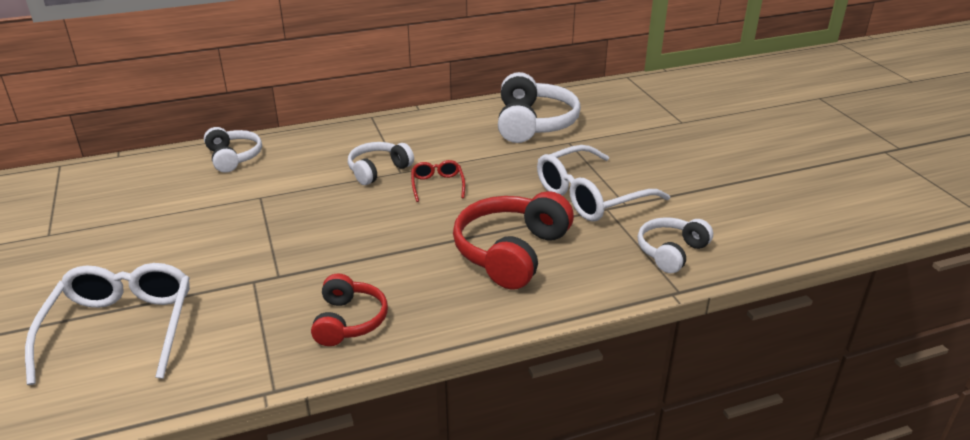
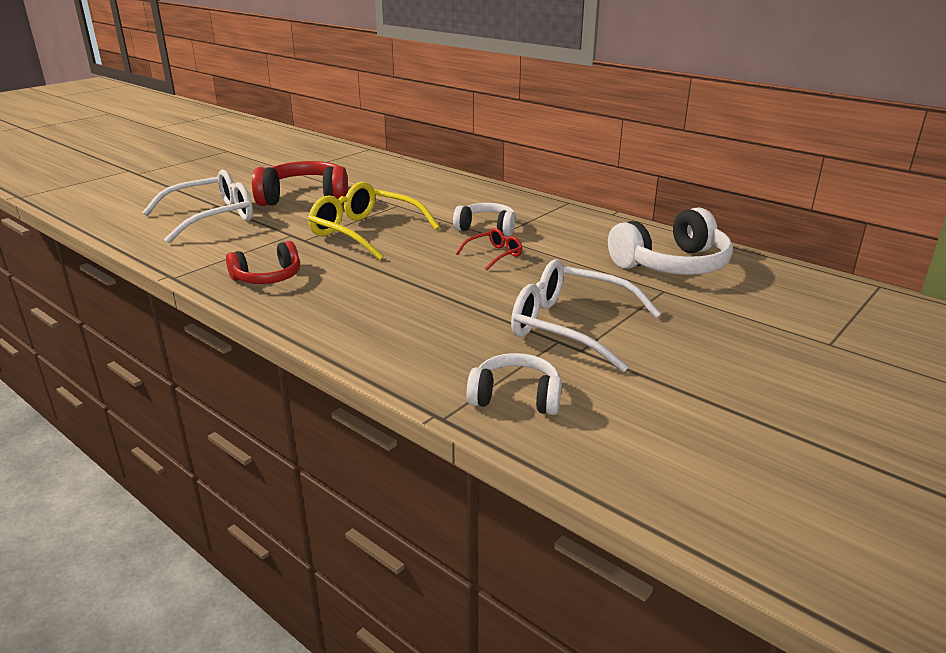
camera: 60 degrees right, 5 degrees down
white headphones [204,127,262,173] -> none
red headphones [453,191,574,289] -> red headphones moved to [252,161,348,206]
none -> yellow glasses [308,182,440,260]

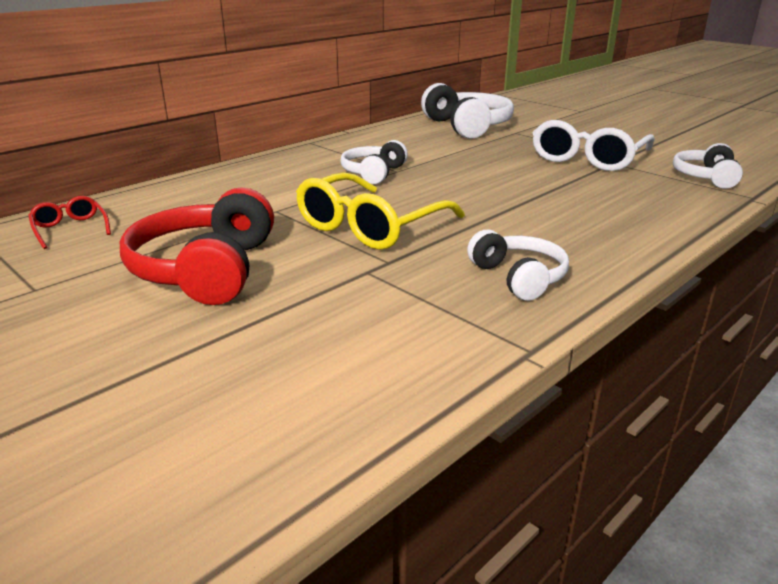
camera: 85 degrees left, 0 degrees up
white glasses [142,170,253,243] -> none
red headphones [226,241,300,284] -> white headphones [467,230,569,301]
red glasses [456,228,523,270] -> red glasses moved to [28,196,111,249]

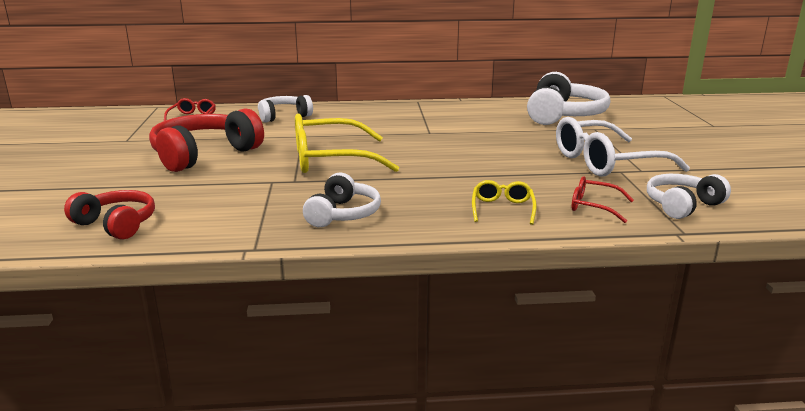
camera: 40 degrees right, 5 degrees down
white headphones [340,140,408,184] -> white headphones moved to [258,95,313,123]
none -> red headphones [64,190,155,239]
none -> yellow glasses [472,180,537,225]
none -> red glasses [572,176,634,223]

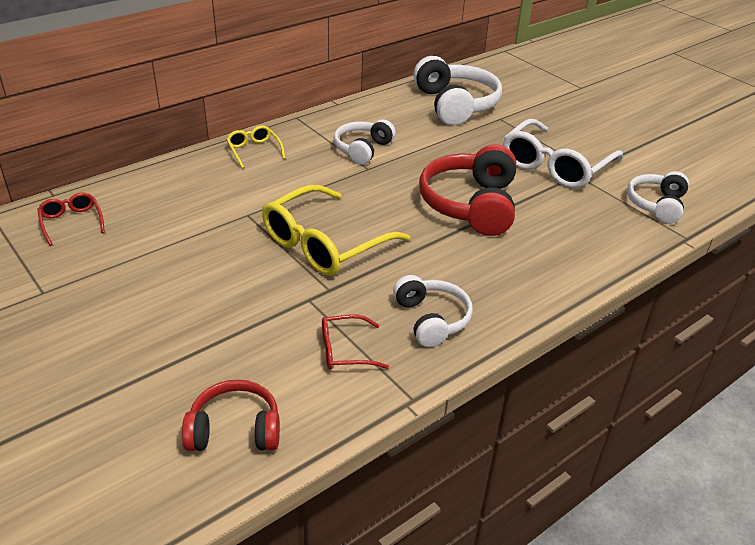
camera: 35 degrees left, 15 degrees up
red headphones [149,108,264,172] -> red headphones moved to [419,144,516,236]
white headphones [258,95,313,123] -> white headphones moved to [334,119,396,165]
yellow glasses [472,180,537,225] -> yellow glasses moved to [226,125,285,169]
red glasses [572,176,634,223] -> red glasses moved to [322,314,389,370]

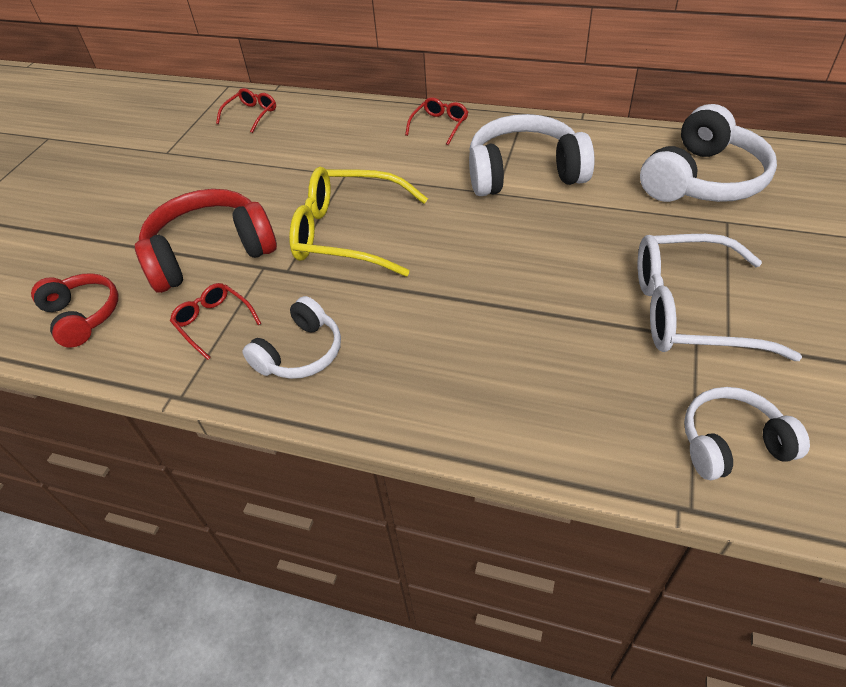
camera: 60 degrees right, 10 degrees up
yellow glasses [226,125,285,169] -> red glasses [405,97,468,145]
white headphones [334,119,396,165] -> white headphones [469,114,595,196], size x1.65
red headphones [419,144,516,236] -> red headphones moved to [135,189,277,293]

